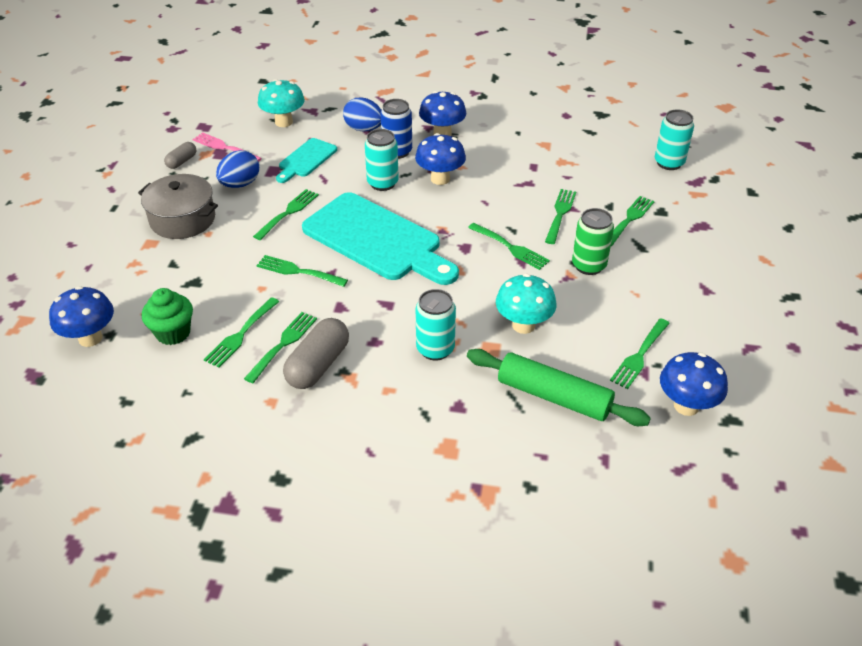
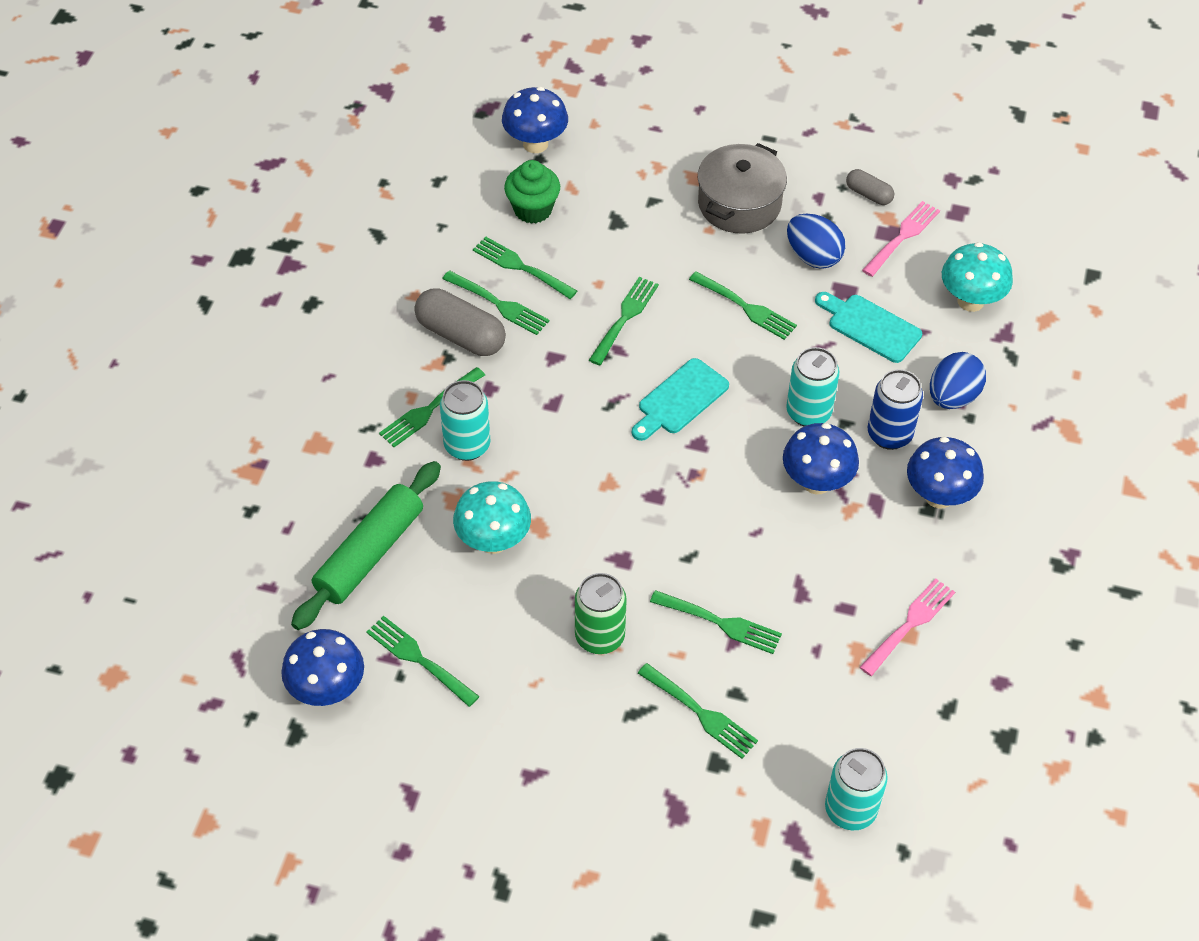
camera: 95 degrees right, 10 degrees up
turquoise cutting board [302,192,459,285] -> turquoise cutting board [632,358,729,441], size x0.50
green fork [468,223,550,270] -> green fork moved to [379,367,485,447]
none -> pink fork [860,578,955,676]

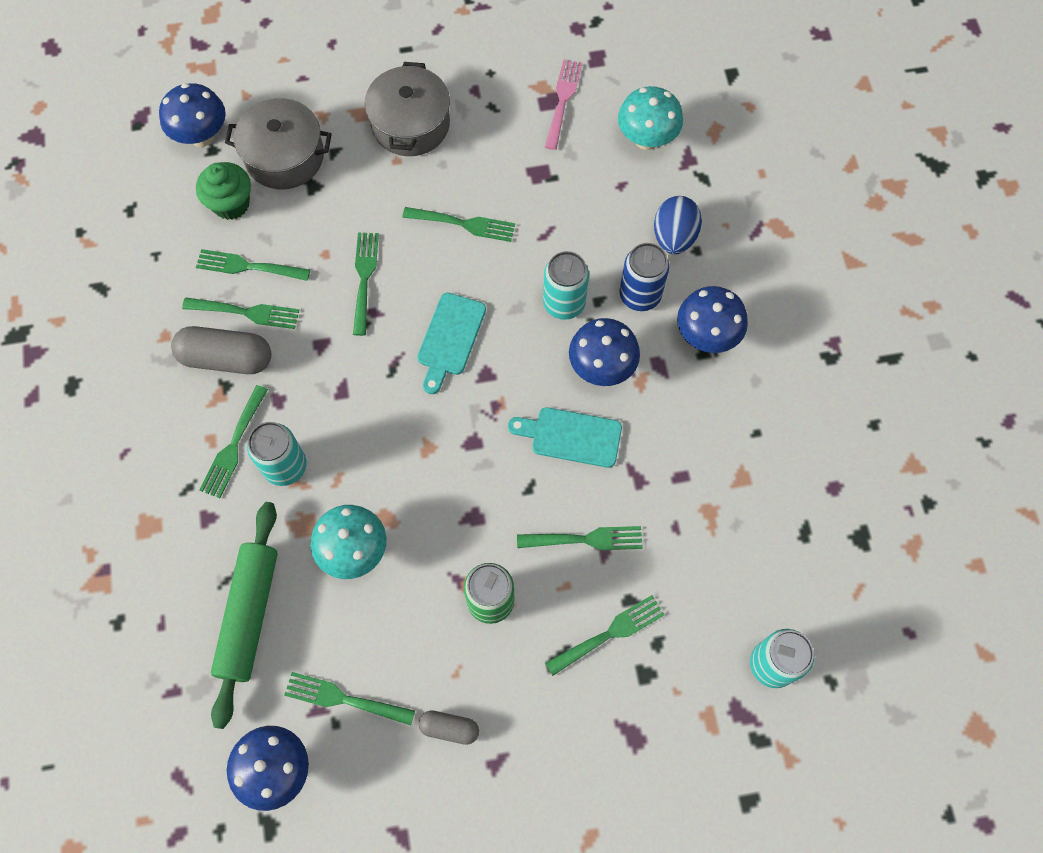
camera: 25 degrees left, 15 degrees up
green fork [638,663,758,759] -> green fork turned 45 degrees counterclockwise [545,595,665,676]
blue egg [787,214,845,269] -> none
turquoise cutting board [815,292,922,363] -> turquoise cutting board moved to [508,407,622,468]
grey capsule [846,169,894,205] -> grey capsule moved to [418,710,479,745]
pink fork [860,578,955,676] -> none
none -> grey pot [225,98,332,189]

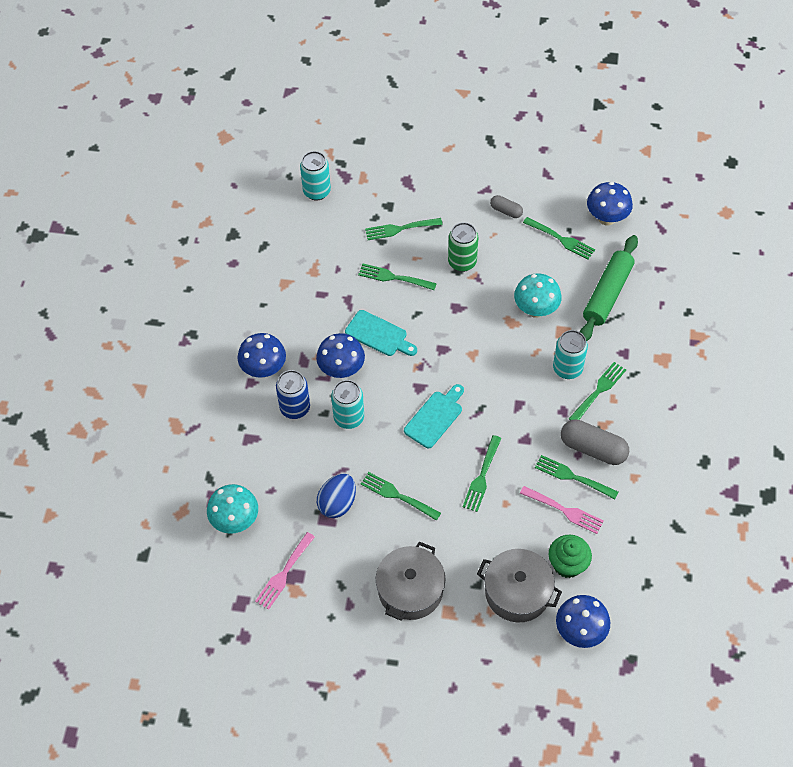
camera: 160 degrees left, 10 degrees down
green fork [196,249,310,281] -> pink fork [520,486,603,534]
blue egg [654,196,702,254] -> blue egg moved to [317,474,356,518]

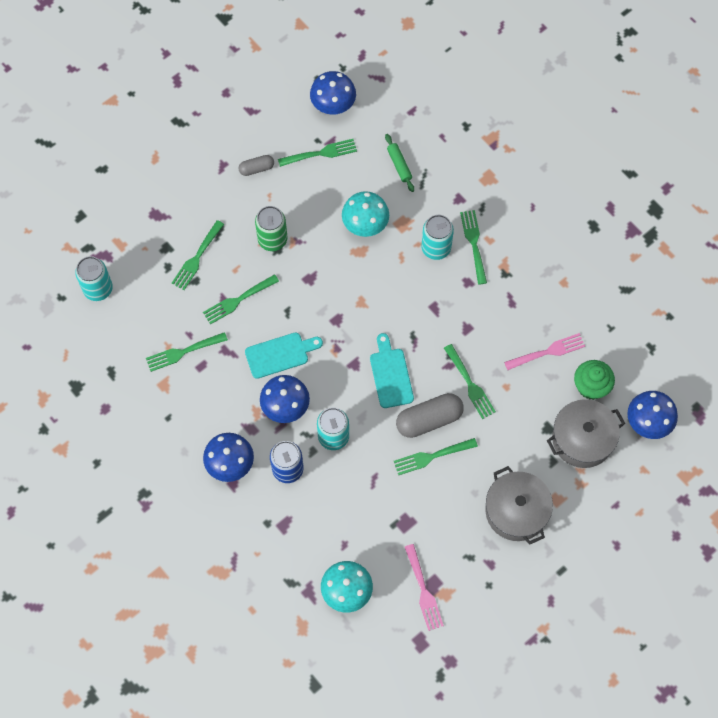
camera: 50 degrees left, 10 degrees up
blue egg [317,474,356,518] -> none
green fork [535,455,618,499] -> green fork moved to [146,332,228,372]
grey capsule [561,419,629,465] -> grey capsule moved to [396,393,464,438]
green rolling pin [580,235,638,341] -> green rolling pin [385,134,414,192], size x0.49

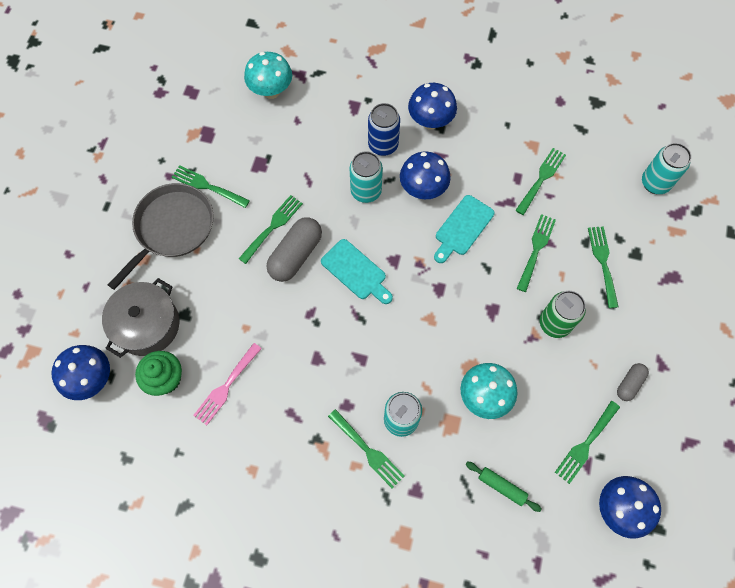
camera: 145 degrees right, 0 degrees up
pink fork [405,544,444,631] -> none
green fork [444,344,496,419] -> green fork moved to [172,165,250,208]
grey pot [485,466,553,544] -> grey pan [108,183,214,290]

